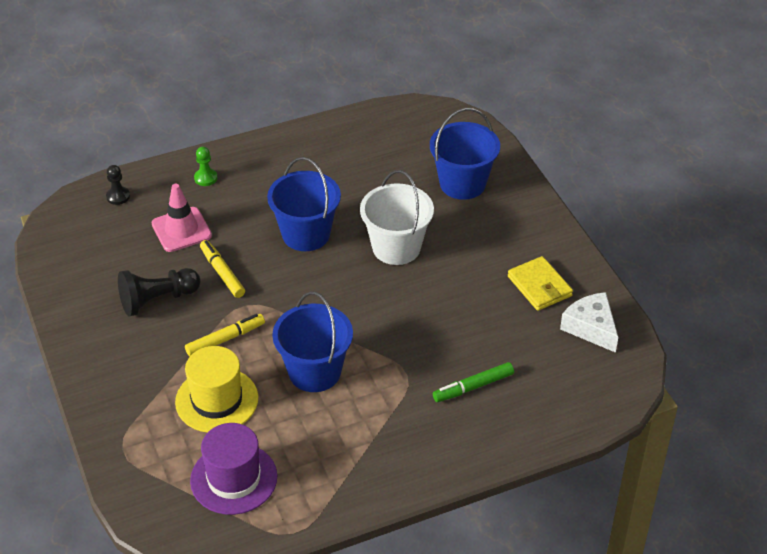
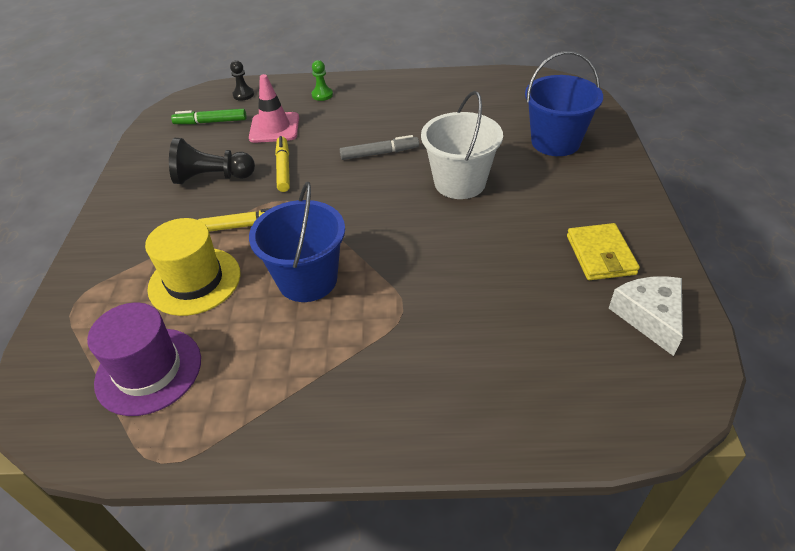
camera: 25 degrees right, 0 degrees up
blue bucket [267,157,341,251] -> grey marker [340,135,419,160]
green marker [433,362,514,402] -> green marker moved to [171,109,247,124]

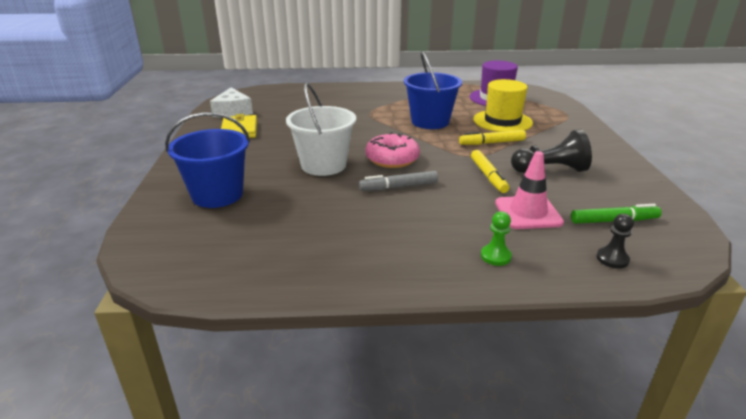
camera: 175 degrees right, 15 degrees down
none -> pink donut [366,132,420,168]

